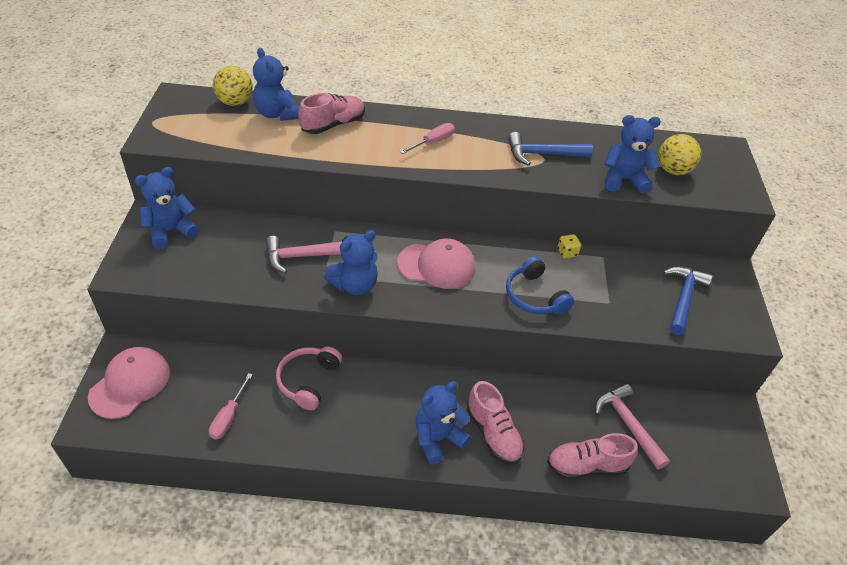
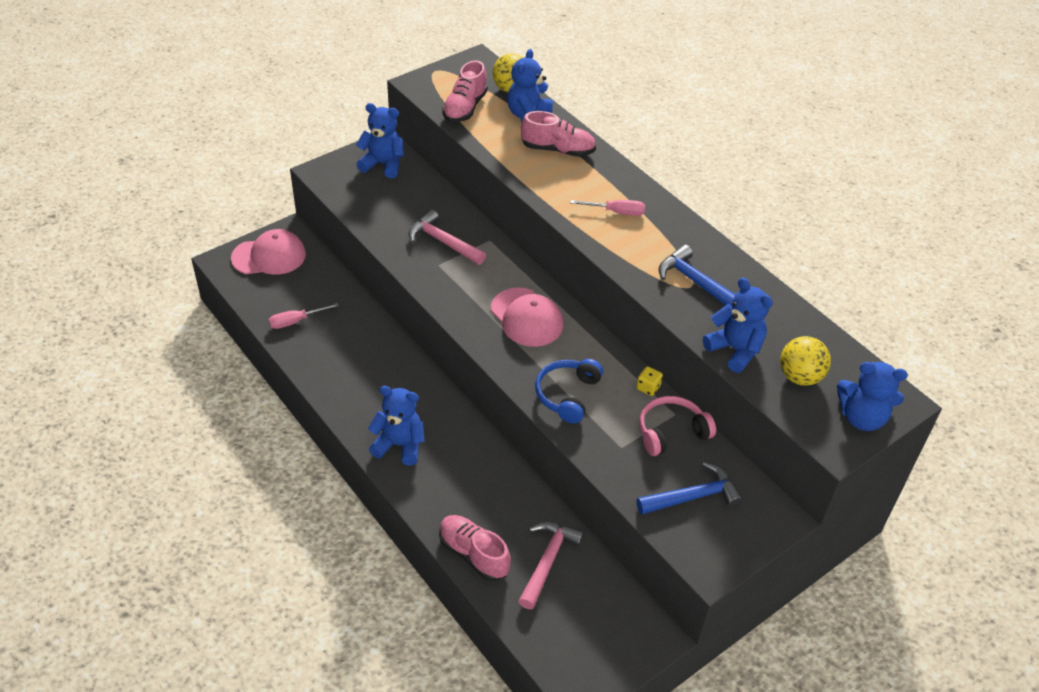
camera: 50 degrees right, 0 degrees up
pink headphones [276,346,342,410] -> pink headphones moved to [639,396,716,456]
blue teddy bear [324,230,378,295] -> blue teddy bear moved to [837,361,908,431]
pink shoe [467,381,524,464] -> pink shoe moved to [442,60,488,122]

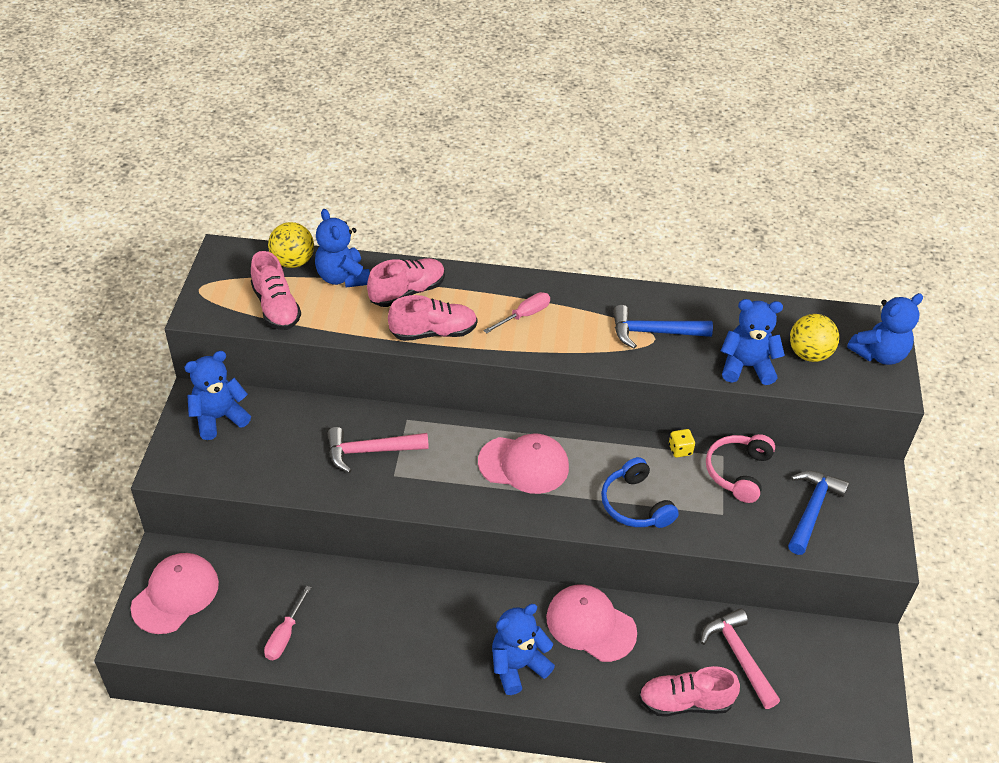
camera: 45 degrees left, 0 degrees up
none -> pink shoe [388,295,478,341]
none -> pink cap [546,584,637,662]

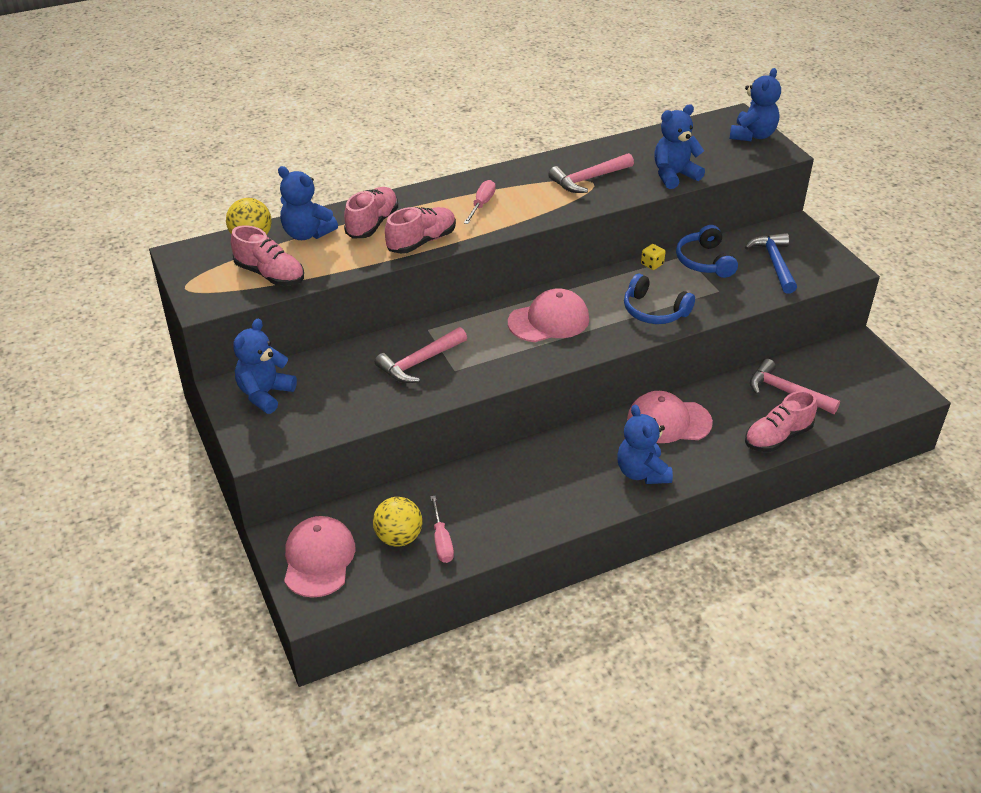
camera: 30 degrees left, 5 degrees down
blue teddy bear [492,604,555,695] -> blue teddy bear turned 45 degrees counterclockwise [617,404,673,484]
blue hammer [613,305,713,348] -> pink hammer [548,153,634,193]
pink headphones [706,434,775,503] -> blue headphones [676,225,738,278]
yellow ball [790,314,839,362] -> yellow ball moved to [373,497,422,547]

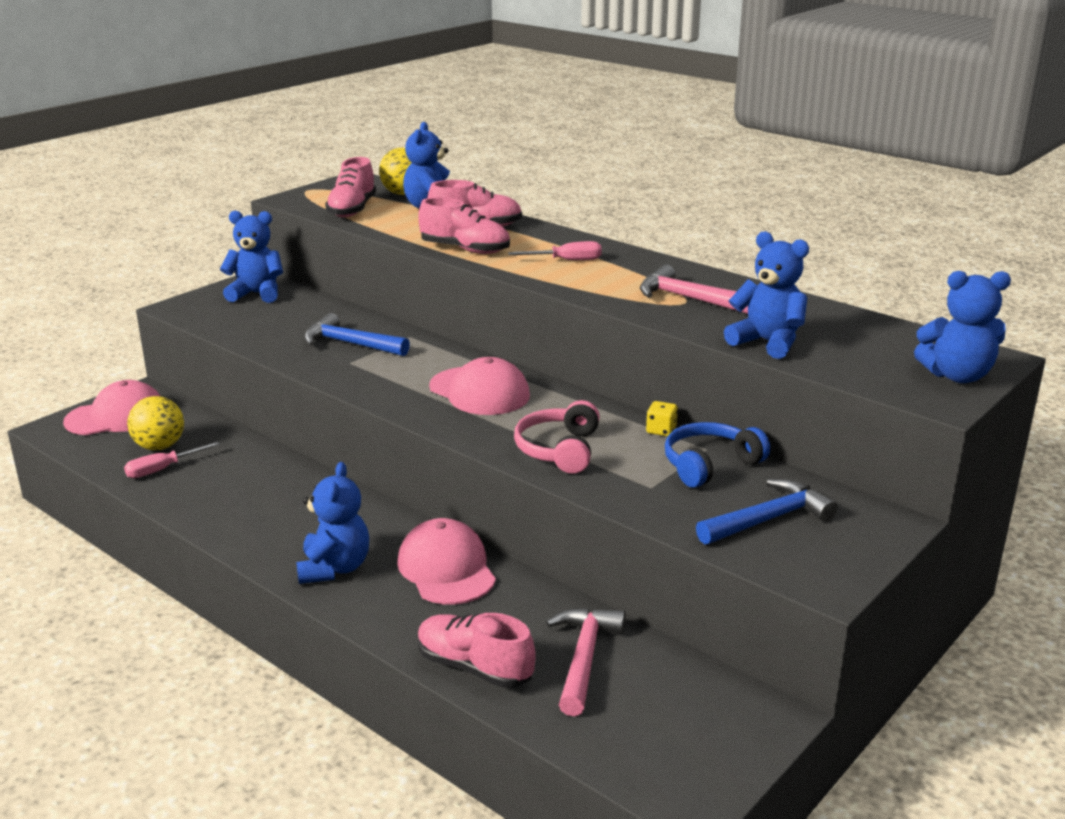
camera: 65 degrees right, 15 degrees down
pink hammer [375,327,467,383] -> blue hammer [304,313,410,356]
blue teddy bear [617,404,673,484] -> blue teddy bear turned 135 degrees clockwise [296,462,369,584]
blue headphones [624,274,695,324] -> pink headphones [514,400,600,474]

